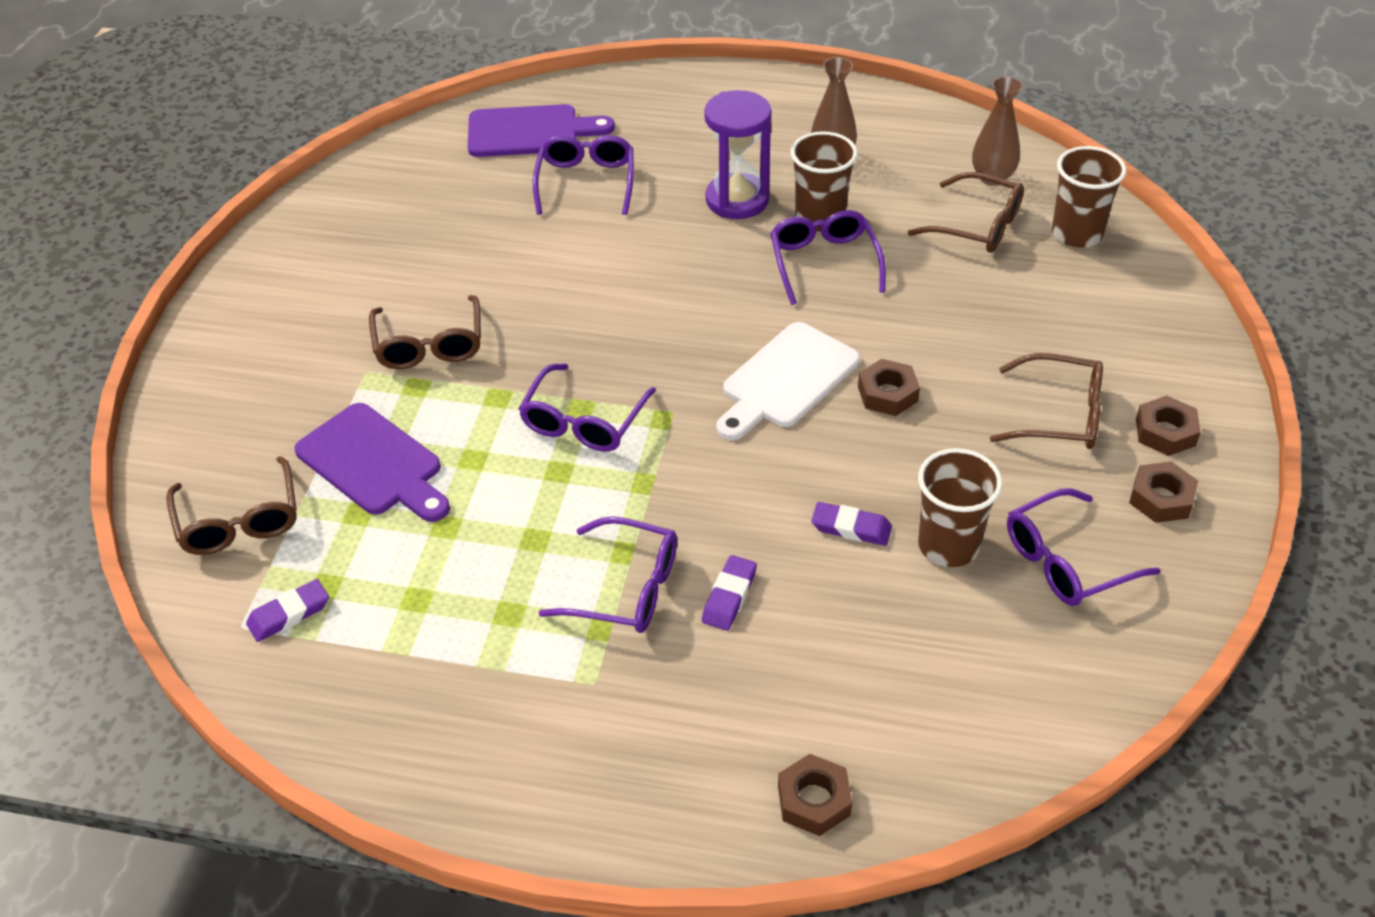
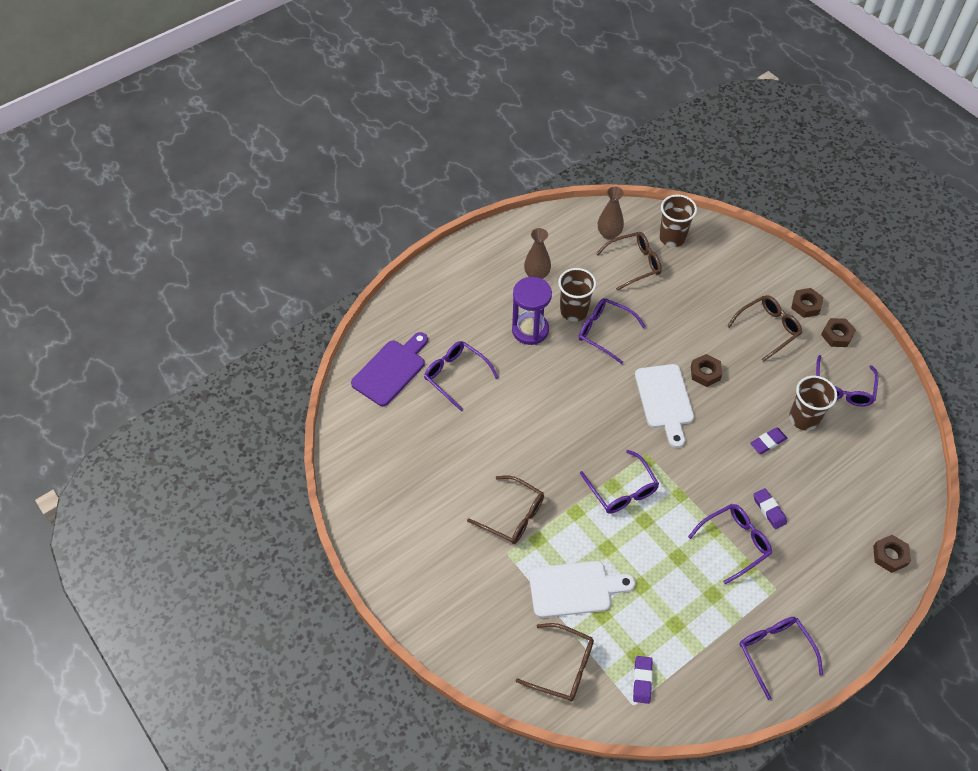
camera: 50 degrees left, 10 degrees up
purple cutting board [294,403,450,522] -> white cutting board [529,561,635,618]
none -> purple glasses [739,617,823,700]

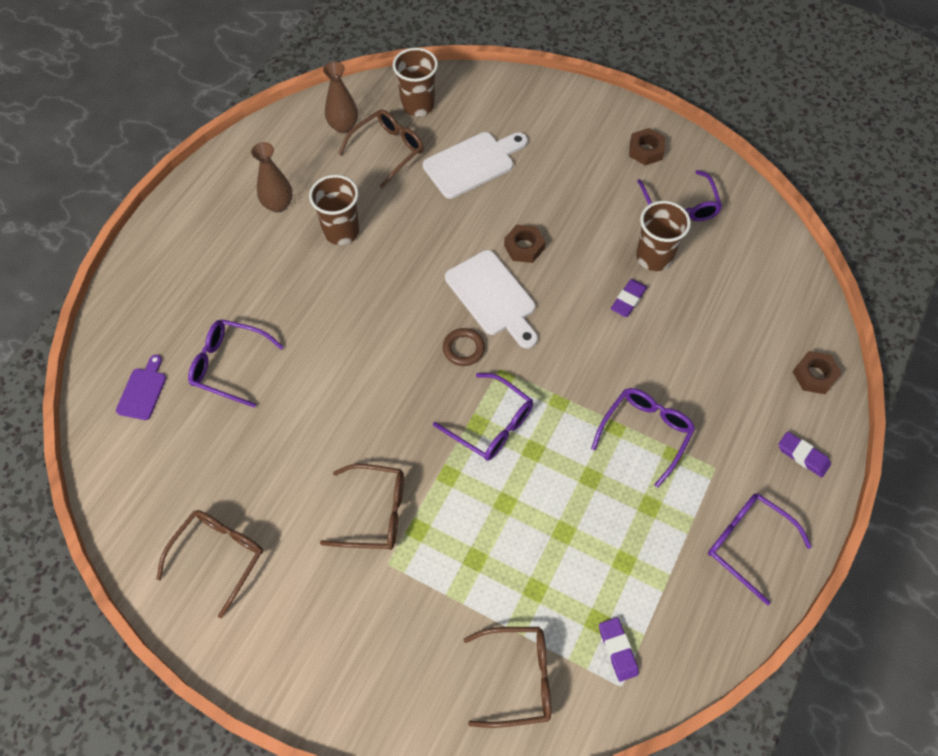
camera: 25 degrees left, 5 degrees up
purple cutting board [351,332,428,406] -> purple cutting board [116,355,166,420], size x0.57
purple hourglass [512,277,552,345] -> none
white cutting board [529,561,635,618] -> white cutting board moved to [423,132,528,199]
purple glasses [578,298,646,364] -> none
brown glasses [727,295,802,362] -> brown glasses moved to [156,510,263,618]
purple eraser [753,488,787,529] -> purple eraser moved to [778,431,831,477]
brown nut [791,288,823,318] -> none
none -> brown ring [443,328,485,366]

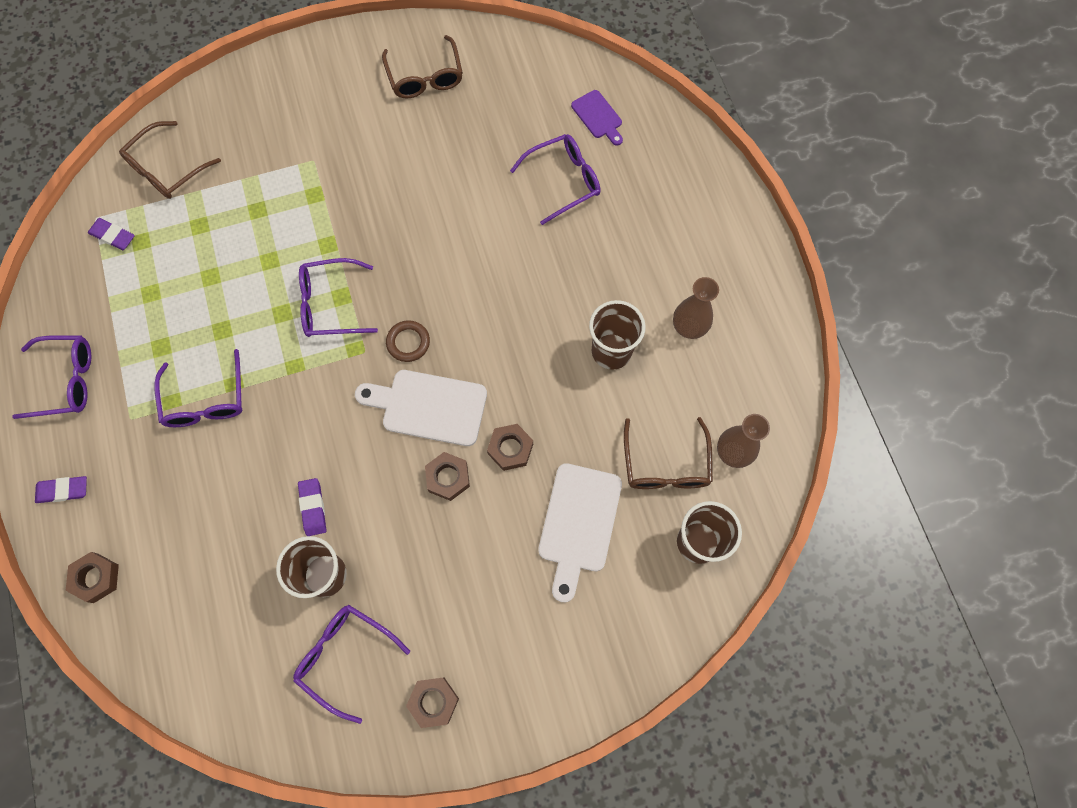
camera: 135 degrees right, 10 degrees up
brown glasses [320,464,404,550] -> none
none -> brown nut [487,424,533,471]

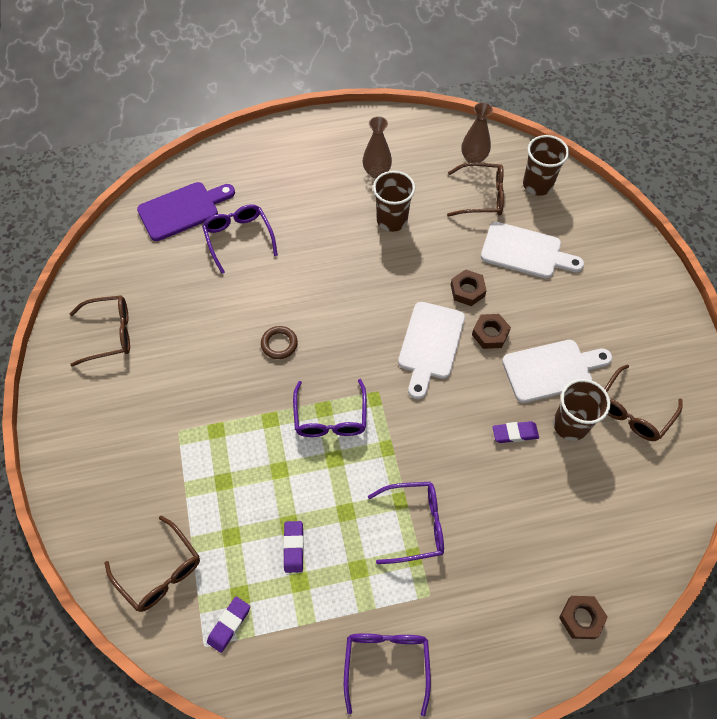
camera: 85 degrees left, 10 degrees down
purple eraser [35,476,87,503] -> purple eraser moved to [283,521,304,573]
purple glasses [293,605,410,724] -> brown glasses [604,364,683,441]
brown ring [386,320,430,362] -> brown ring moved to [261,326,298,359]
brown nut [406,678,459,728] -> none
purple cutting board [571,90,623,145] -> purple cutting board [137,182,235,241], size x1.76
none -> white cutting board [502,340,612,403]

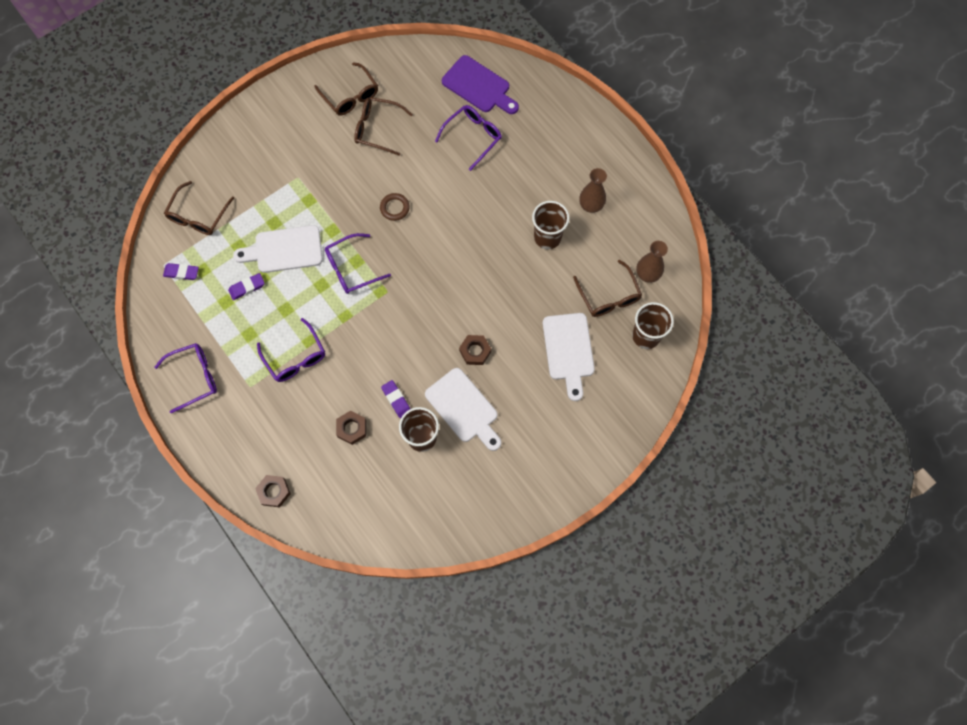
camera: 65 degrees right, 10 degrees up
white cutting board [398,302,465,399] -> white cutting board moved to [233,225,323,273]
brown nut [451,269,487,306] -> brown nut moved to [336,411,366,445]
brown glasses [604,364,683,441] -> brown glasses moved to [354,97,413,156]

